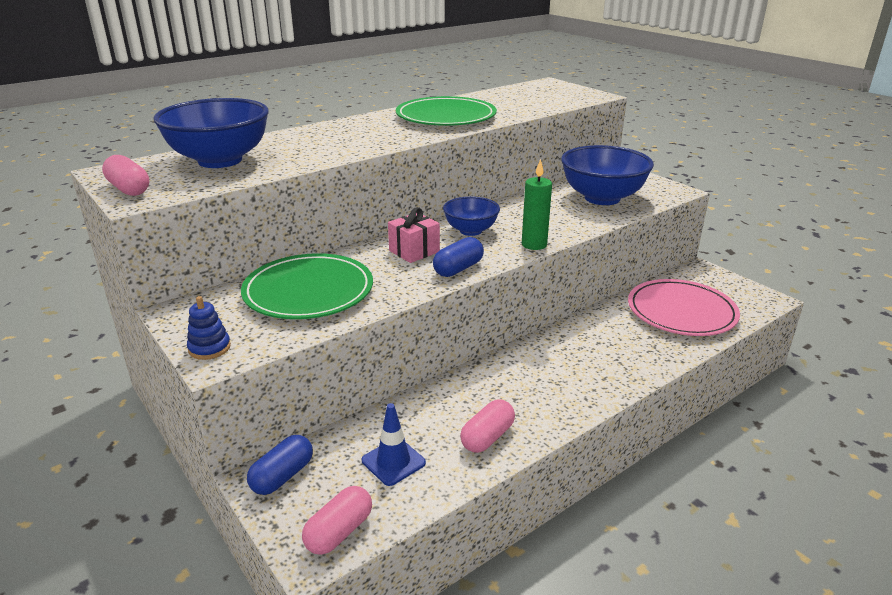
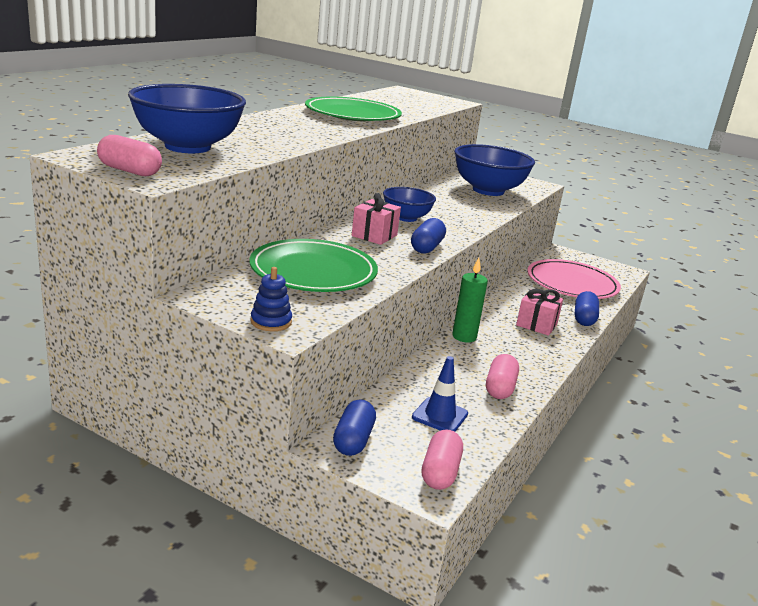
camera: 25 degrees left, 5 degrees down
green candle [522,159,552,250] -> green candle moved to [452,258,488,343]
none -> pink gift [516,289,563,336]
none -> blue capsule [574,291,599,326]

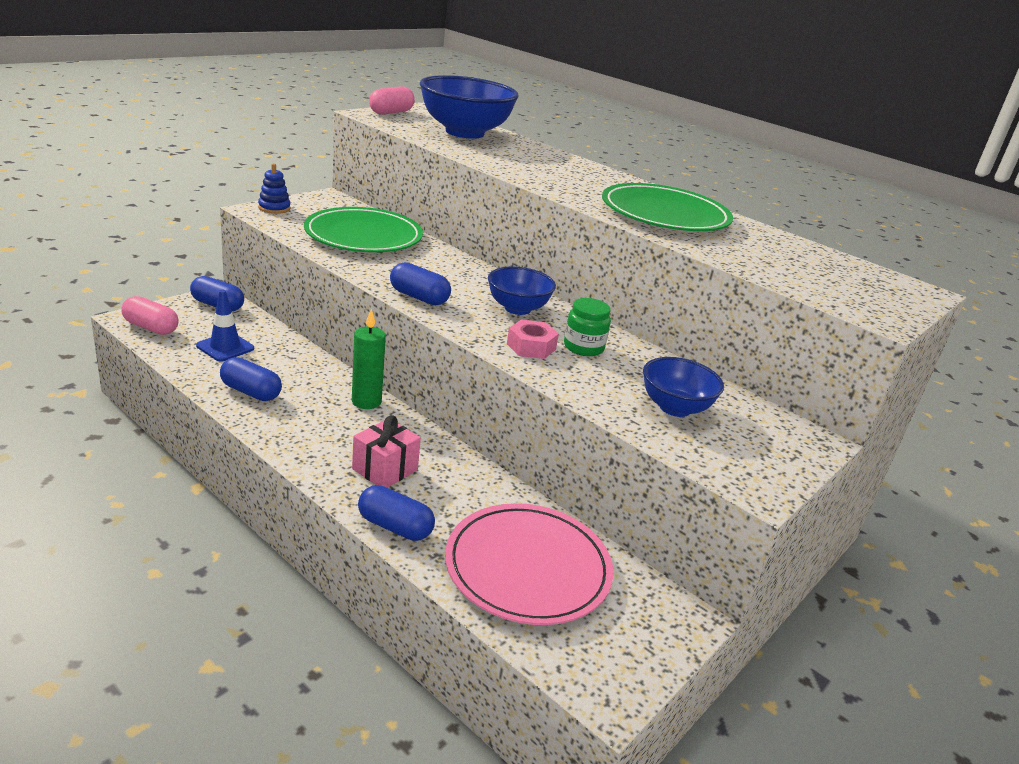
camera: 100 degrees right, 5 degrees up
pink gift [352,193,401,245] -> none
blue bowl [454,144,535,196] -> blue bowl [643,357,724,417], size x0.57
pink capsule [486,354,519,399] -> blue capsule [220,357,282,401]
none -> pink nut [507,319,559,359]
none -> green jar [564,298,611,356]

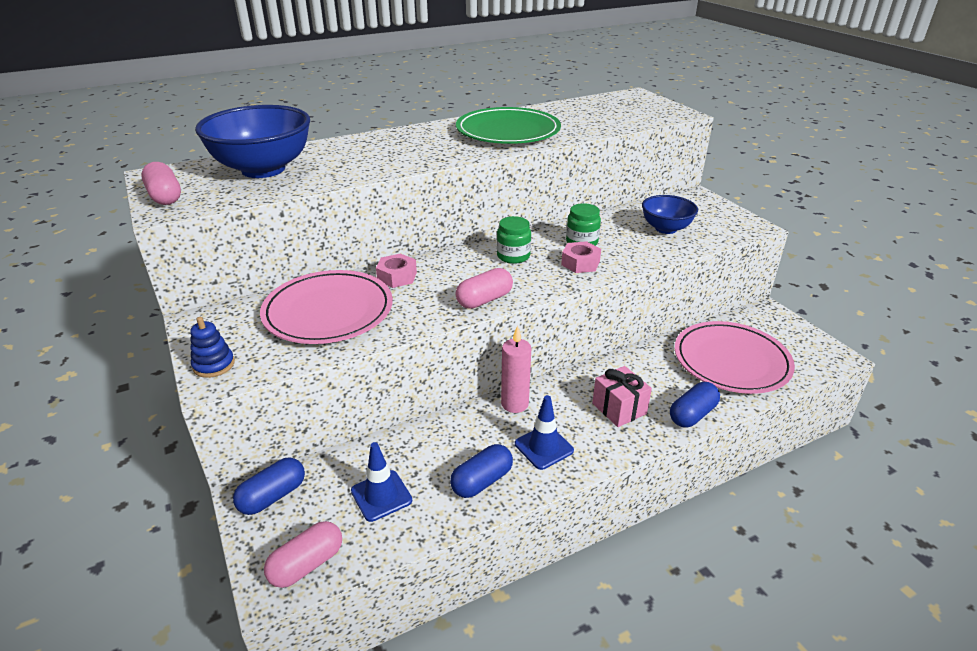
camera: 65 degrees left, 5 degrees up
green plate [304,207,423,252] -> pink plate [260,270,393,344]
green candle [352,309,386,409] -> pink candle [501,325,531,413]
blue capsule [390,262,451,305] -> pink capsule [456,268,513,309]
blue bowl [488,267,556,315] -> green jar [497,216,531,264]
none -> pink nut [376,253,417,288]
none -> blue traffic cone [515,395,574,470]

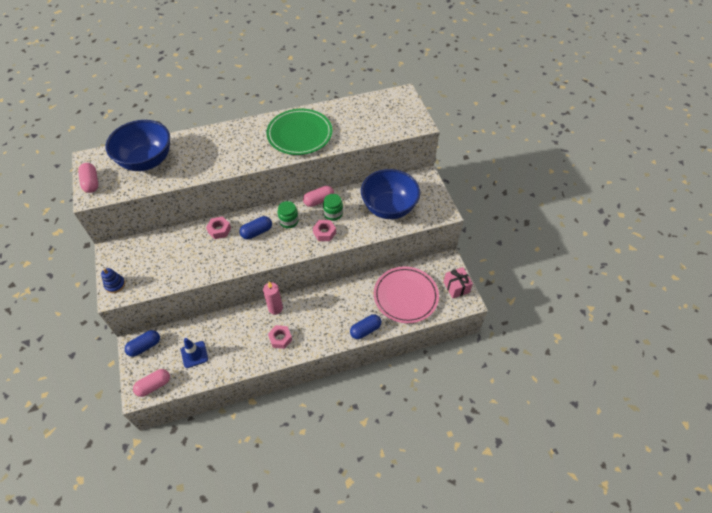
camera: 10 degrees right, 20 degrees up
pink plate [260,270,393,344] -> none
blue capsule [450,444,513,498] -> blue capsule moved to [239,216,272,239]
pink capsule [456,268,513,309] -> pink capsule moved to [303,186,334,207]
blue traffic cone [515,395,574,470] -> pink nut [268,325,292,349]
pink gift [592,366,652,427] -> pink gift moved to [444,267,473,299]
blue bowl [642,195,698,234] -> blue bowl [361,169,420,219], size x1.74

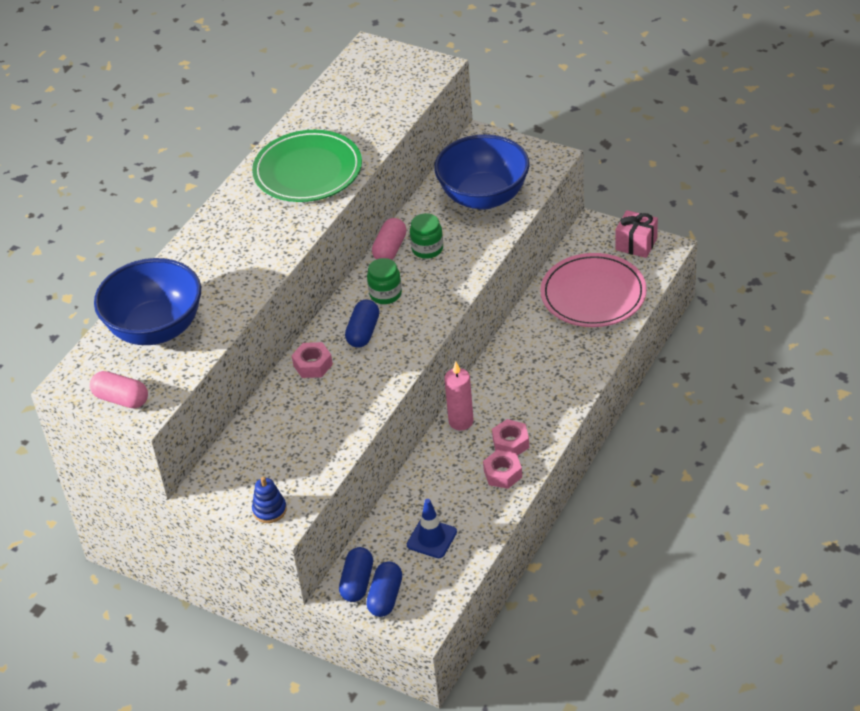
camera: 40 degrees left, 10 degrees down
pink capsule [133,369,170,397] -> none
pink nut [313,220,336,241] -> pink nut moved to [483,450,522,489]
blue capsule [350,314,382,339] -> blue capsule moved to [366,561,402,617]

